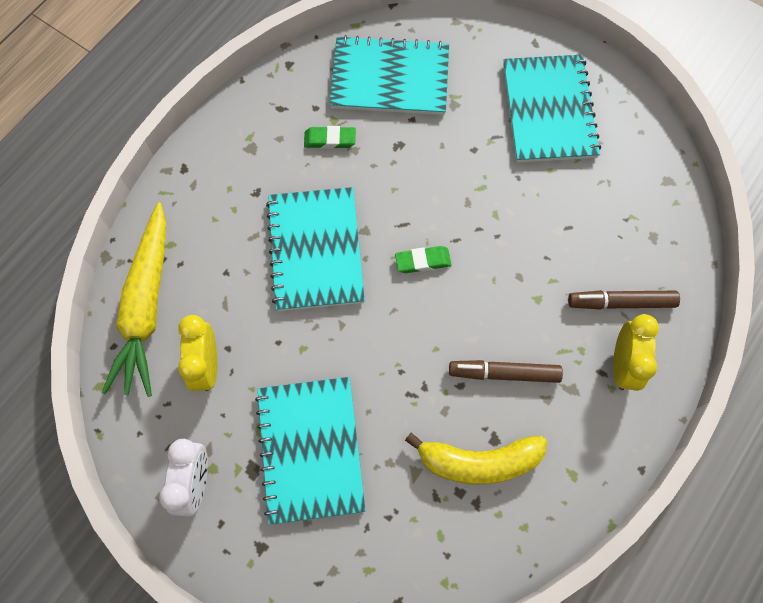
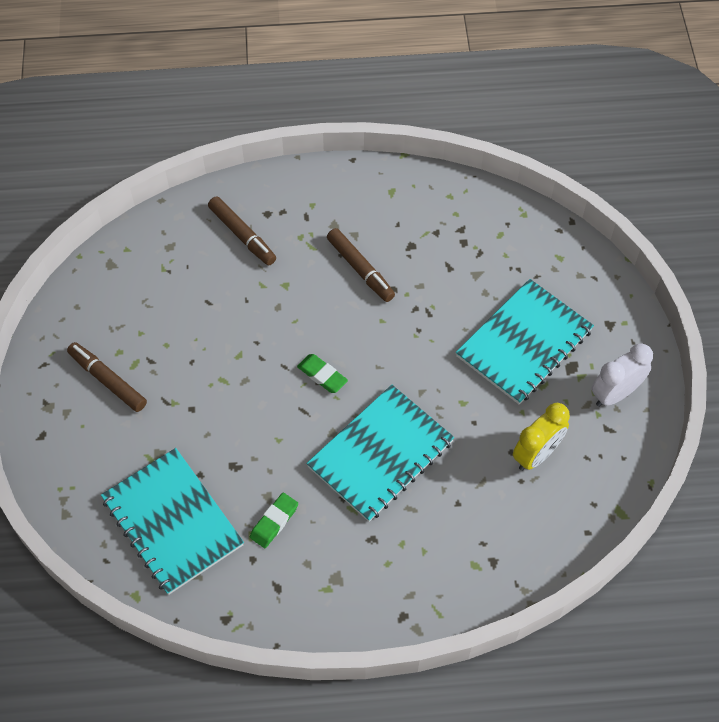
camera: 130 degrees left, 10 degrees down
yellow carrot [102,203,166,397] -> none
green eraser [304,126,356,149] -> green eraser turned 75 degrees clockwise [250,493,298,548]
yellow banana [405,433,547,485] -> none
turquoise notebook [503,55,601,163] -> brown marker [67,342,147,412]
yellow clock [613,314,659,391] -> none

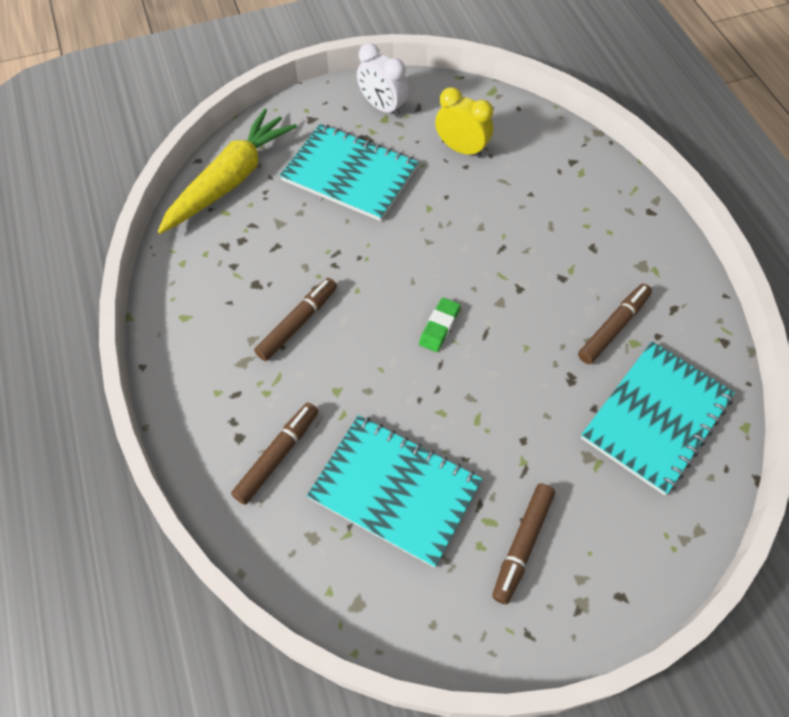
camera: 105 degrees left, 0 degrees up
green eraser [250,493,298,548] -> brown marker [578,284,652,364]
turquoise notebook [306,385,454,522] -> turquoise notebook moved to [307,415,482,568]
none -> yellow carrot [158,109,297,234]

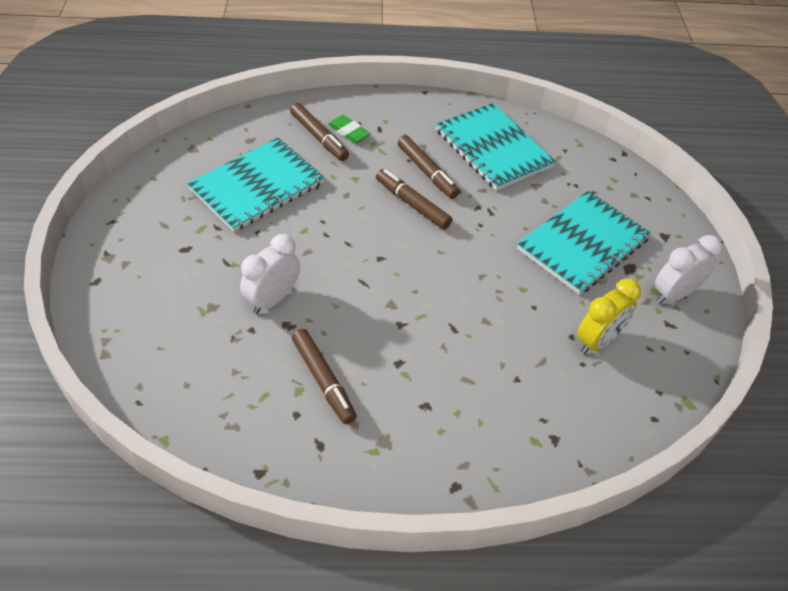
camera: 105 degrees right, 10 degrees down
yellow carrot [158,109,297,234] -> none
green eraser [419,297,460,352] -> green eraser moved to [328,115,370,143]
brown marker [492,483,555,605] -> brown marker moved to [376,169,452,230]
turquoise notebook [581,341,735,495] -> turquoise notebook moved to [436,103,556,191]
none -> white clock [240,234,300,314]

